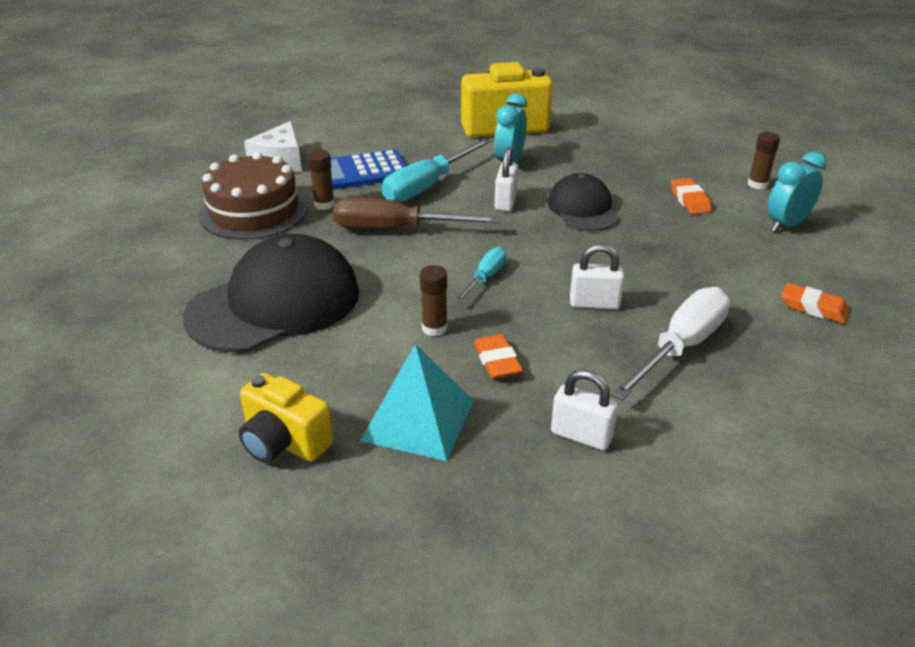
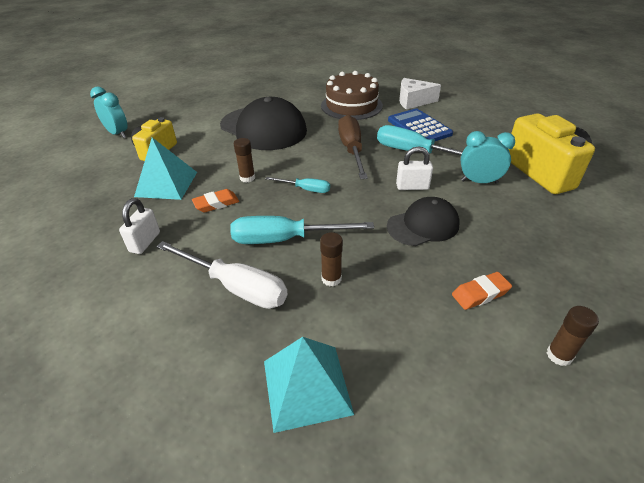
camera: 80 degrees right, 5 degrees up
brown glue stick [308,150,335,210] -> brown glue stick moved to [320,232,343,286]
white padlock [570,244,624,309] -> turquoise screwdriver [230,216,374,244]
turquoise clock [767,152,826,232] -> turquoise clock moved to [90,86,128,138]
orange eraser [781,283,850,324] -> turquoise pyramid [264,337,354,433]

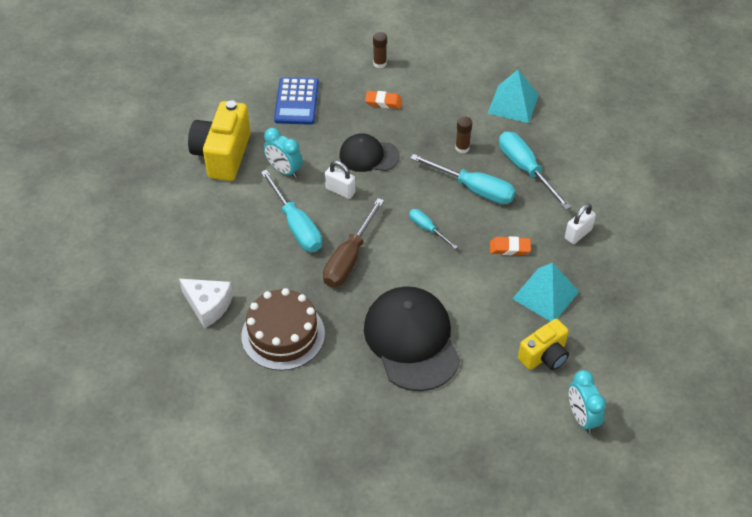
camera: 150 degrees left, 10 degrees up
white screwdriver [156,241,288,309] -> turquoise screwdriver [499,132,571,210]
brown glue stick [234,138,255,183] -> none
blue calculator [388,108,453,141] -> blue calculator moved to [274,77,319,125]

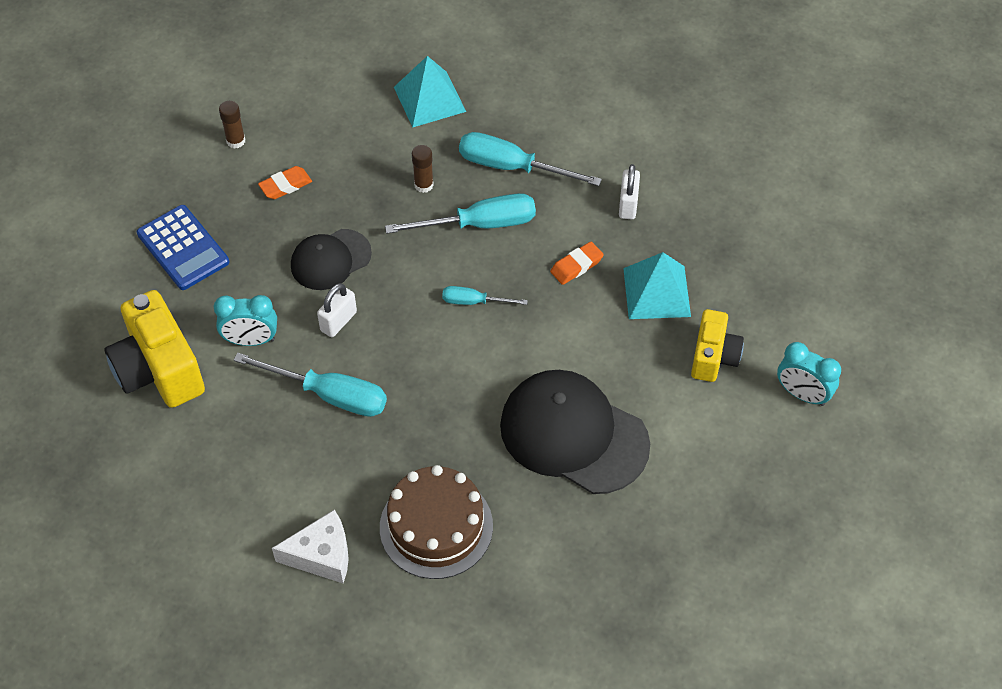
camera: 40 degrees left, 5 degrees up
brown screwdriver [323,198,384,287] -> none
white padlock [325,161,356,199] -> white padlock turned 45 degrees counterclockwise [317,283,357,337]

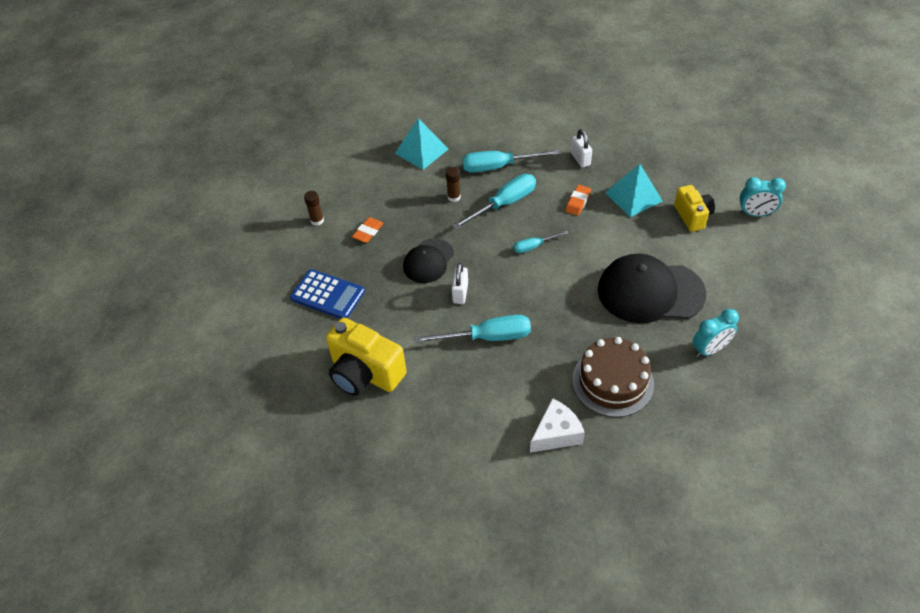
camera: 25 degrees left, 5 degrees down
turquoise clock [214,295,277,346] -> turquoise clock moved to [693,309,739,357]

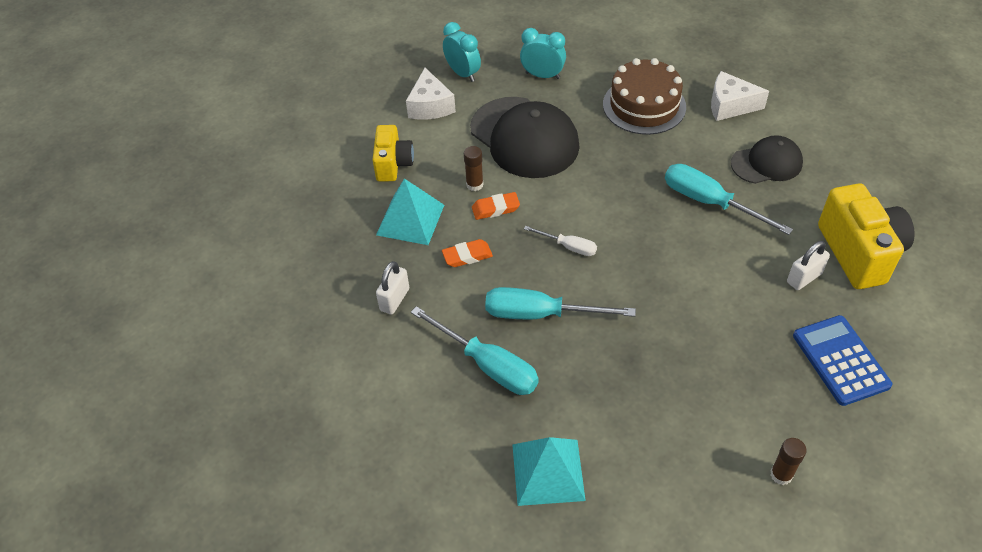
camera: 135 degrees left, 0 degrees up
orange eraser [352,217,384,243] -> orange eraser moved to [472,192,520,220]
black cap [403,238,454,283] -> black cap moved to [731,135,803,184]
brown glue stick [446,167,461,202] -> brown glue stick moved to [464,146,484,191]
white padlock [452,263,468,304] -> white padlock moved to [787,241,830,290]
turquoise screwdriver [513,231,569,253] -> white screwdriver [524,226,597,256]
yellow camera [674,185,715,232] -> yellow camera turned 150 degrees clockwise [372,125,414,182]
turquoise clock [740,177,786,217] -> turquoise clock moved to [443,22,481,82]
none -> white cheese [406,68,456,119]

